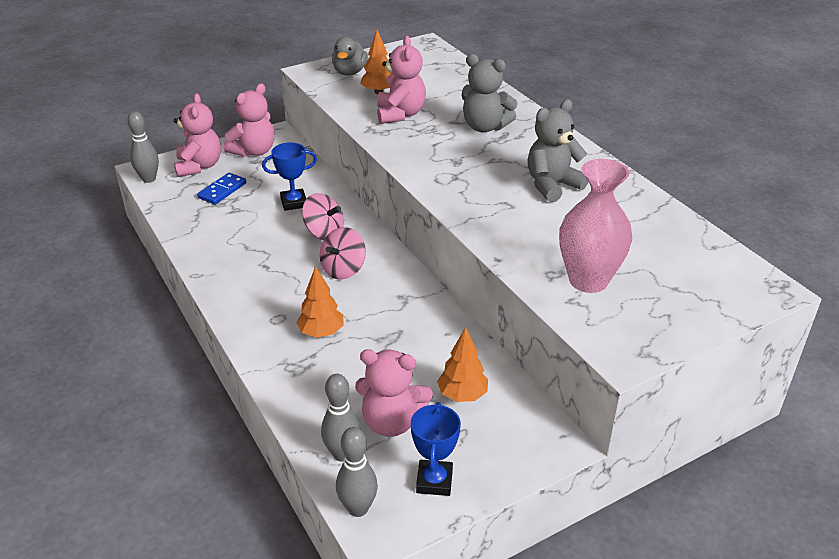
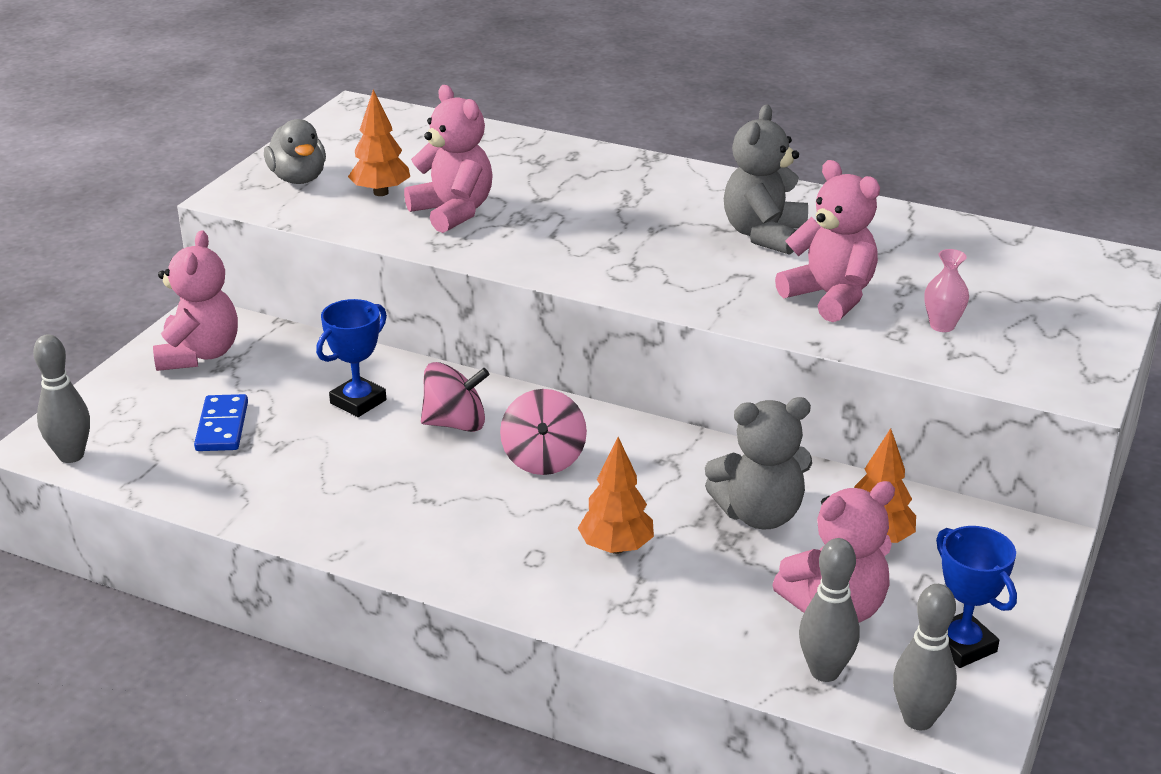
camera: 35 degrees left, 5 degrees down
pink teddy bear [174,93,221,177] -> pink teddy bear moved to [775,160,880,322]
grey teddy bear [462,54,518,132] -> grey teddy bear moved to [705,397,812,529]
pink vase [559,159,632,293] -> pink vase [924,249,969,332], size x0.44

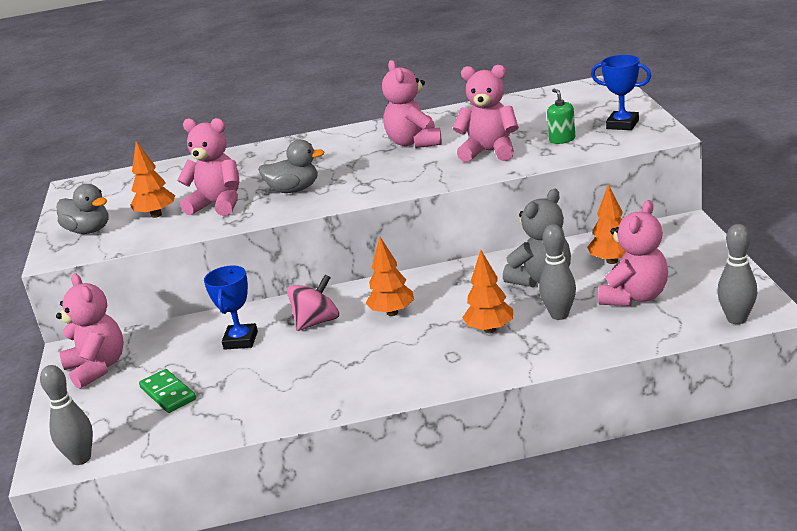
camera: 30 degrees left, 5 degrees down
blue domino [194,394,248,451] -> green domino [139,369,196,413]
pink spinning top [500,389,587,475] -> orange tree [366,236,414,316]
grey teddy bear [724,104,808,255] -> pink teddy bear [382,60,442,148]
grey bowling pin [799,538,860,682] -> grey bowling pin moved to [539,224,576,320]
pink vase [924,249,969,332] -> green soap dispenser [547,89,575,144]
blue trophy [936,526,1017,668] -> blue trophy moved to [591,55,651,130]
none -> grey duck [258,140,325,193]

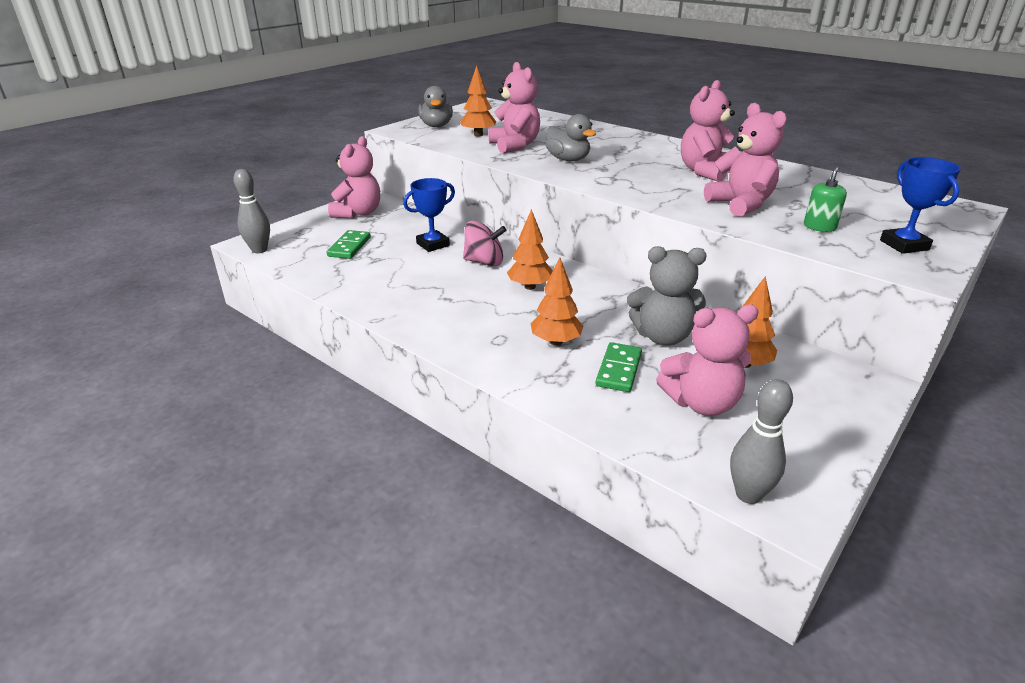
camera: 45 degrees right, 5 degrees up
grey bowling pin [539,224,576,320] -> green domino [595,342,642,392]

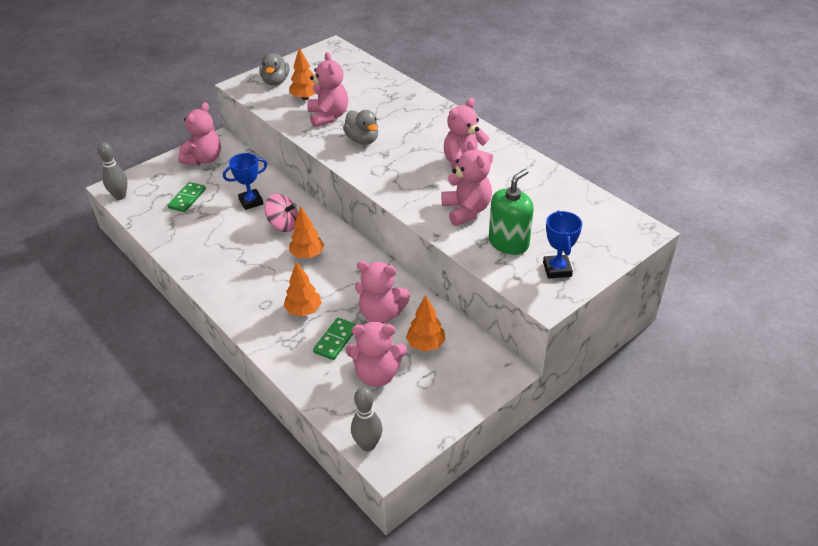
camera: 10 degrees right, 10 degrees up
grey teddy bear [627,246,707,346] -> pink teddy bear [355,261,410,323]
green soap dispenser [804,166,847,232] -> green soap dispenser [489,169,534,255], size x1.80

